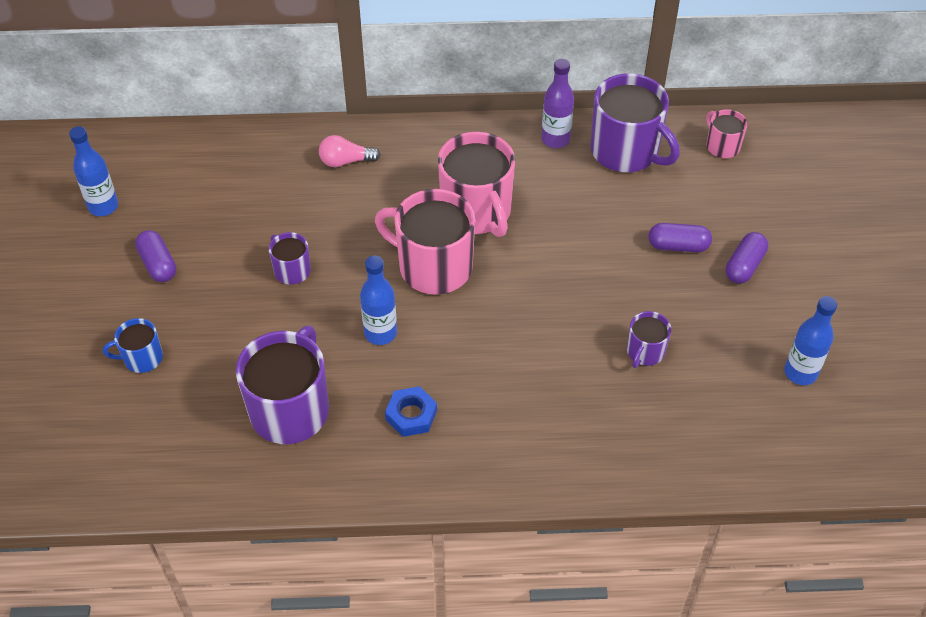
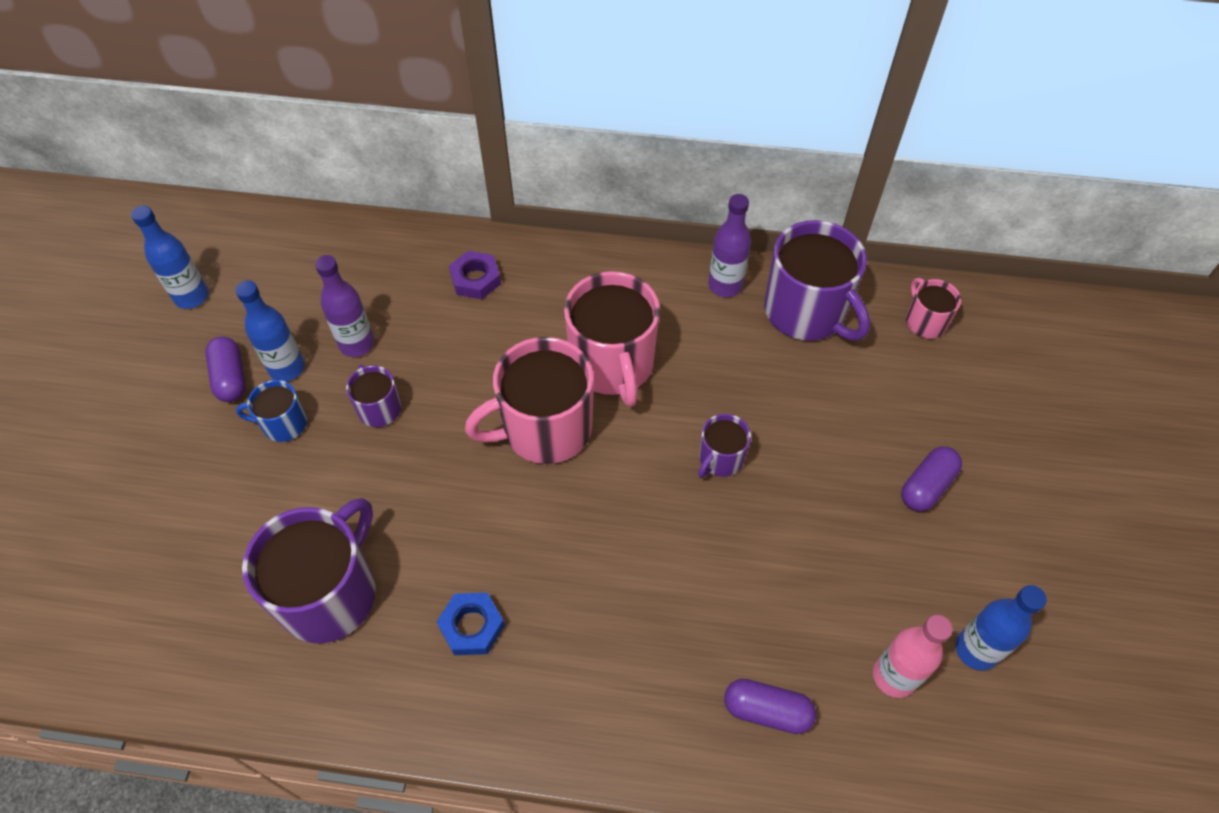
camera: 10 degrees right, 5 degrees up
blue mug [103,318,163,373] -> blue mug moved to [236,380,307,442]
pink light bulb [319,135,381,167] -> purple nut [449,251,501,299]
blue bottle [360,256,397,345] -> blue bottle moved to [235,281,305,381]
pink mug [375,189,475,295] -> pink mug turned 60 degrees counterclockwise [465,337,594,464]
purple mug [627,311,671,368] -> purple mug moved to [698,414,751,478]
purple capsule [649,223,712,252] -> purple capsule moved to [724,679,816,734]
none -> purple bottle [315,255,375,357]
none -> pink bottle [873,615,953,698]

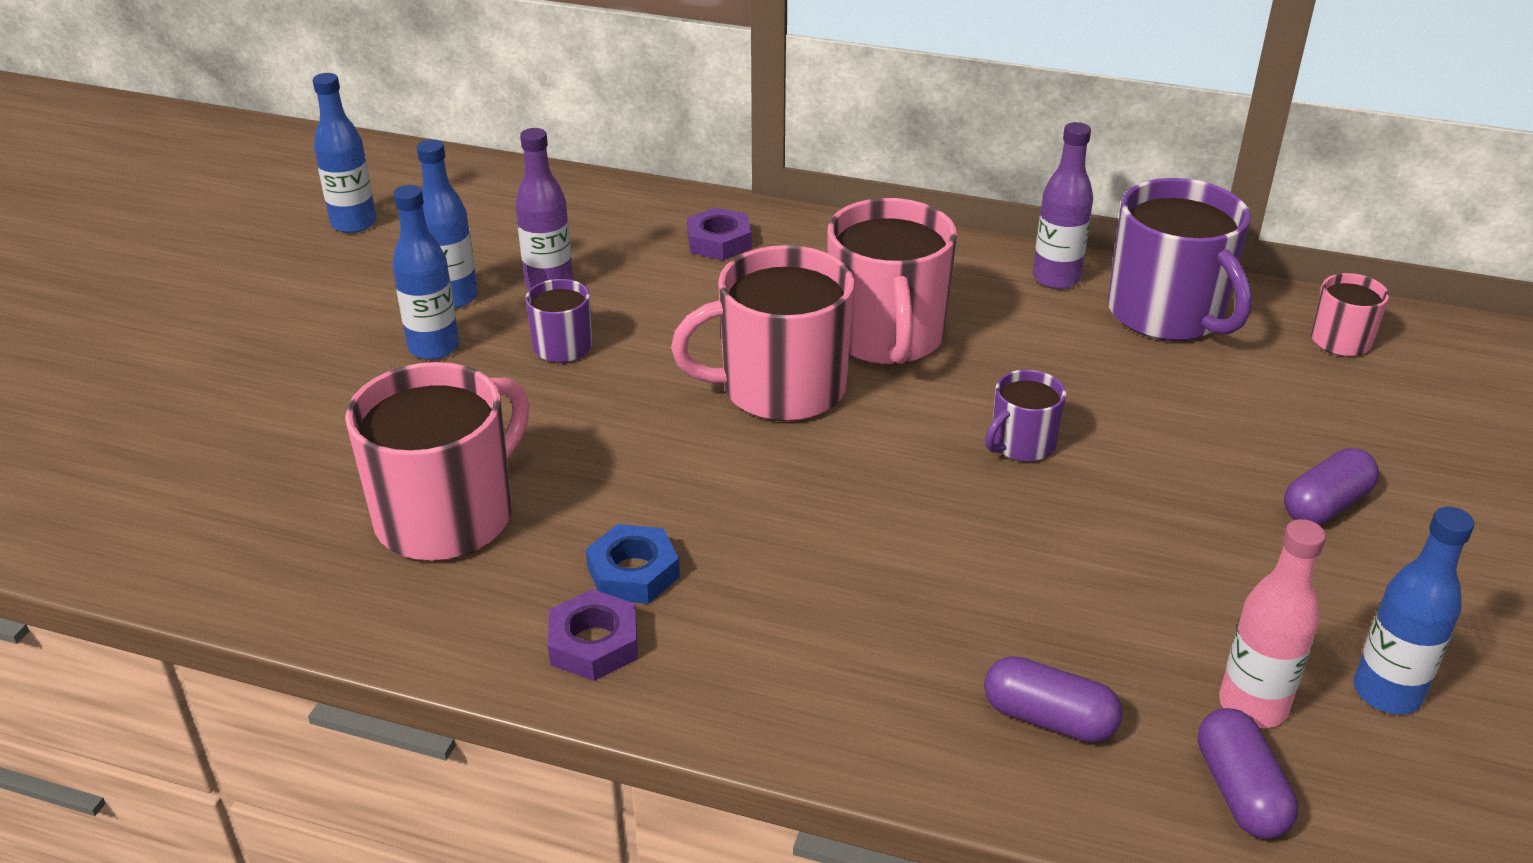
camera: 10 degrees right, 20 degrees down
purple capsule [205,336,246,402] -> purple capsule moved to [1198,708,1298,839]
blue mug [236,380,307,442] -> blue bottle [393,185,459,360]
purple mug [242,498,376,643] -> pink mug [345,362,529,561]
none -> purple nut [548,589,638,681]

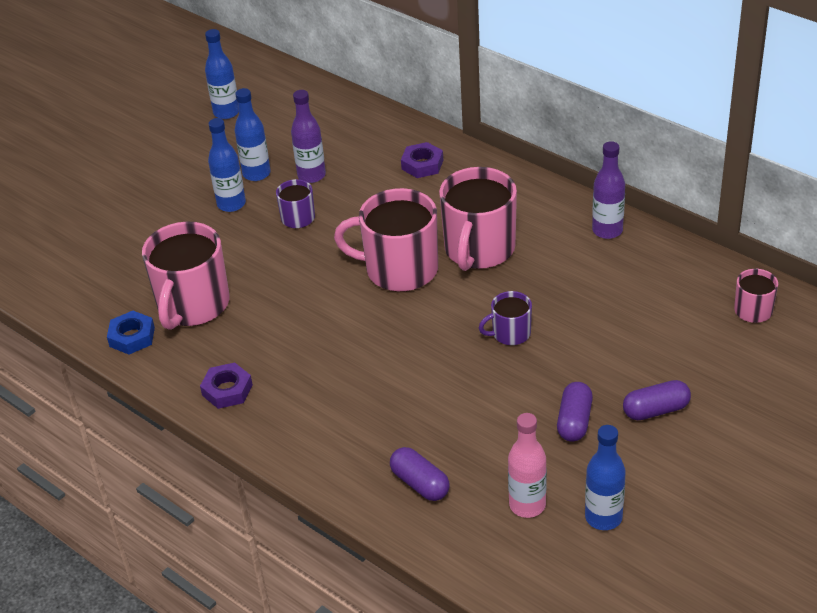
camera: 25 degrees right, 5 degrees up
pink mug [345,362,529,561] -> pink mug turned 135 degrees clockwise [142,222,229,330]
blue nut [586,524,680,604] -> blue nut moved to [107,311,155,354]
purple mug [1108,178,1252,341] -> none
purple capsule [1198,708,1298,839] -> purple capsule moved to [557,382,593,442]

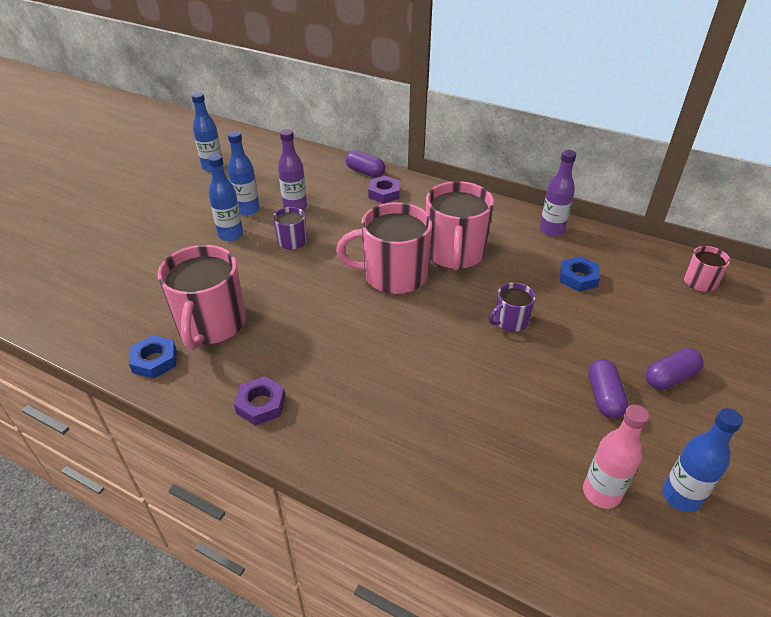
camera: 15 degrees left, 0 degrees up
purple capsule [390,447,450,501] -> purple capsule moved to [345,150,385,177]
none -> blue nut [560,256,600,292]

